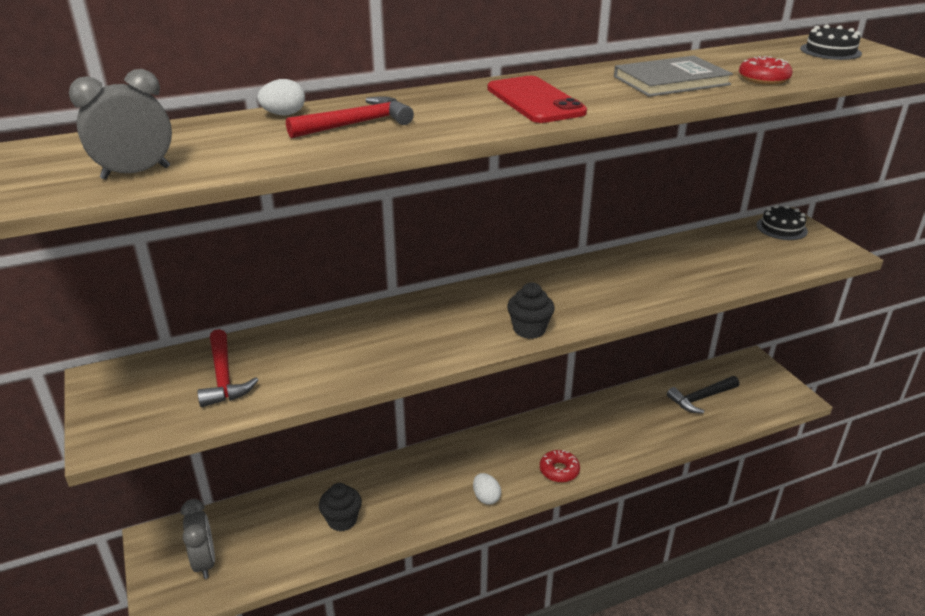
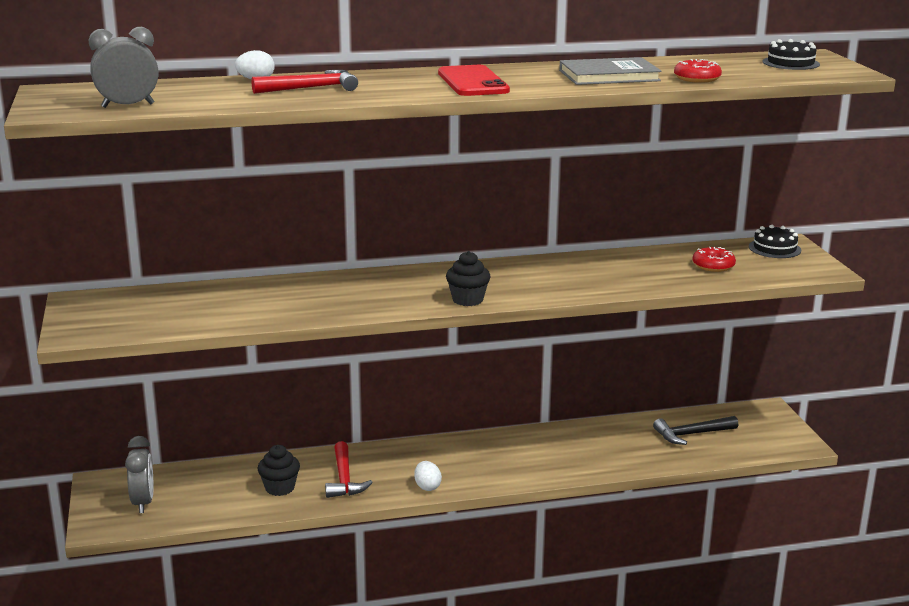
camera: 10 degrees right, 10 degrees down
red hammer [197,329,258,407] -> red hammer moved to [325,441,373,498]
red donut [540,450,580,483] -> red donut moved to [692,247,736,272]

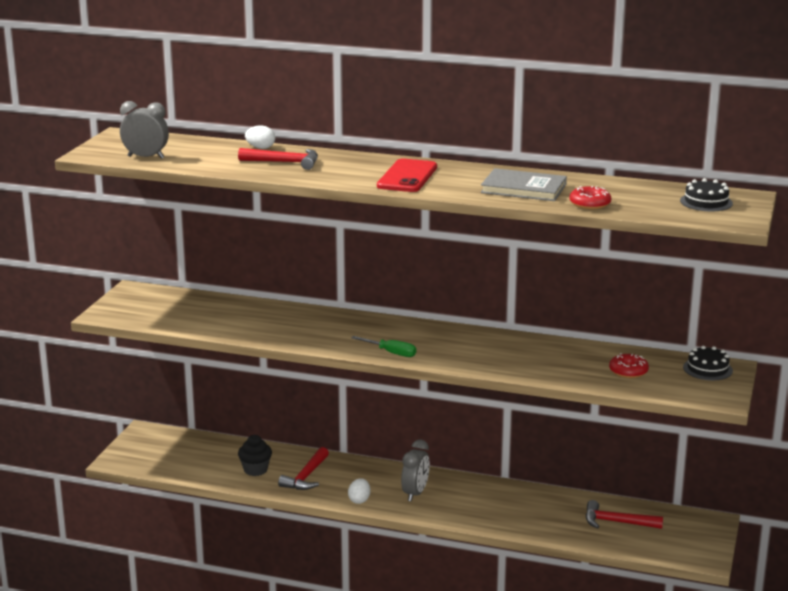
camera: 30 degrees right, 0 degrees up
grey clock [125,436,153,513] -> grey clock moved to [401,439,430,502]
black cupcake [446,251,491,306] -> green screwdriver [351,336,416,357]
black hammer [653,416,738,445] -> red hammer [585,500,663,529]

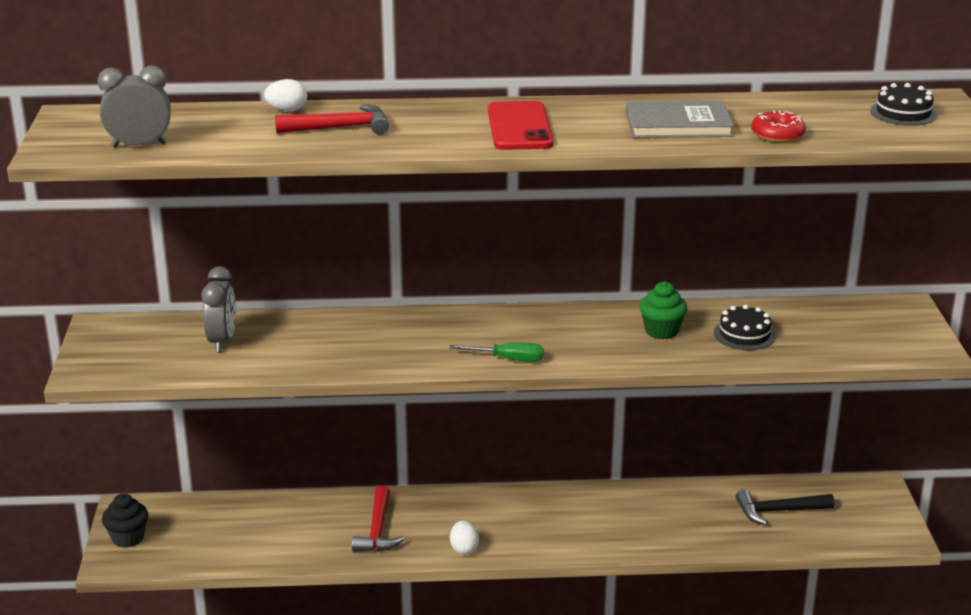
camera: 20 degrees left, 5 degrees up
black cupcake [238,435,272,476] -> black cupcake moved to [102,493,148,548]
grey clock [401,439,430,502] -> grey clock moved to [201,266,236,352]
red hammer [585,500,663,529] -> black hammer [736,489,835,525]
red donut [609,353,649,378] -> none
black cake [683,346,733,380] -> black cake moved to [714,305,776,350]
none -> green cupcake [639,281,687,339]

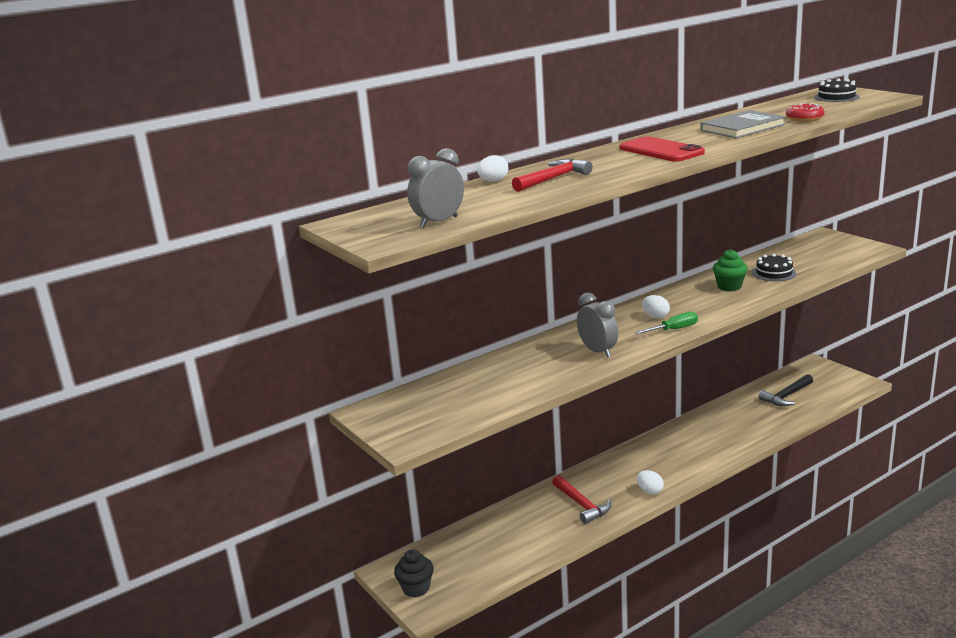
camera: 30 degrees left, 5 degrees down
grey clock [201,266,236,352] -> grey clock moved to [577,293,618,358]
none -> white egg [642,295,670,319]

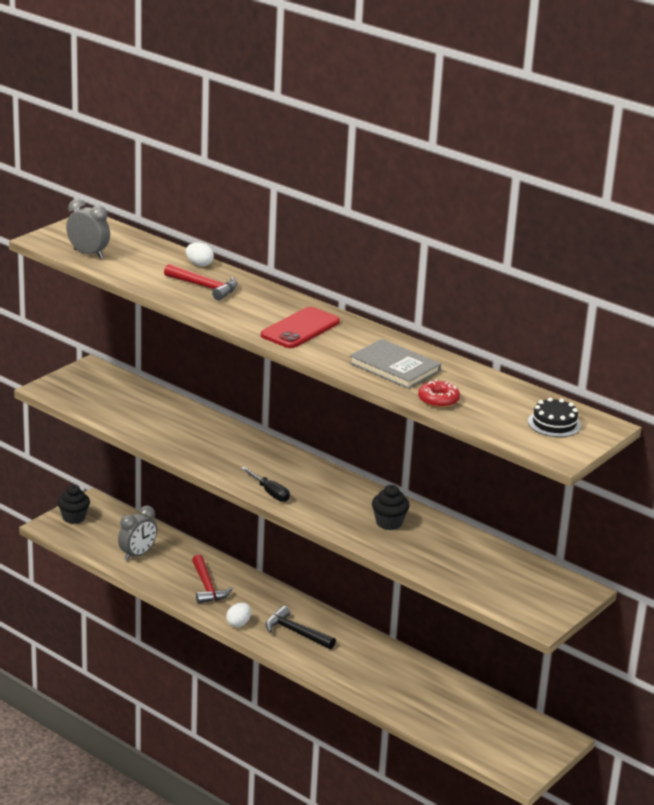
camera: 70 degrees right, 5 degrees up
red hammer [552,475,611,524] -> red hammer turned 60 degrees counterclockwise [192,554,233,604]
grey clock [577,293,618,358] -> grey clock moved to [118,505,157,561]
green screwdriver [634,312,698,334] -> black screwdriver [241,467,290,502]
white egg [642,295,670,319] -> none
green cupcake [713,249,748,291] -> black cupcake [372,485,409,530]
black cake [752,254,797,281] -> none
black hammer [759,374,813,406] -> black hammer moved to [266,606,336,649]

